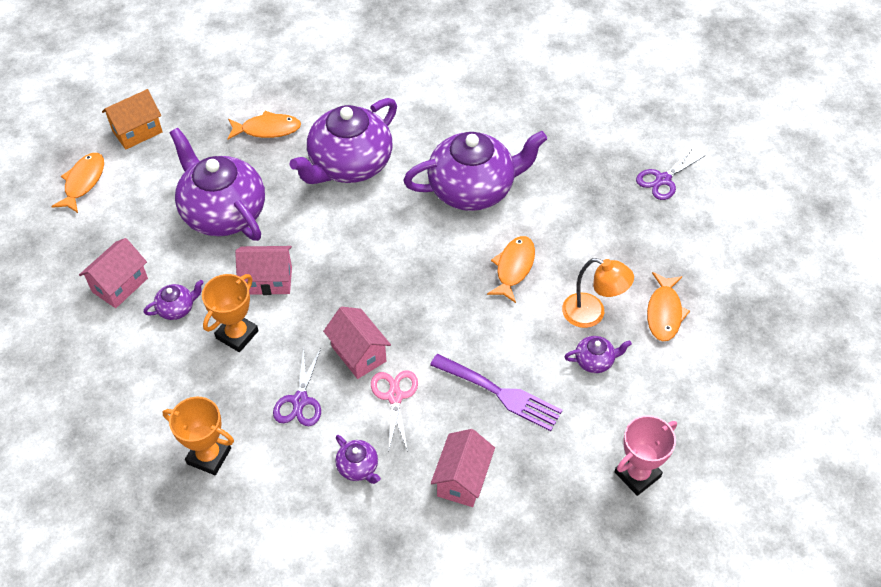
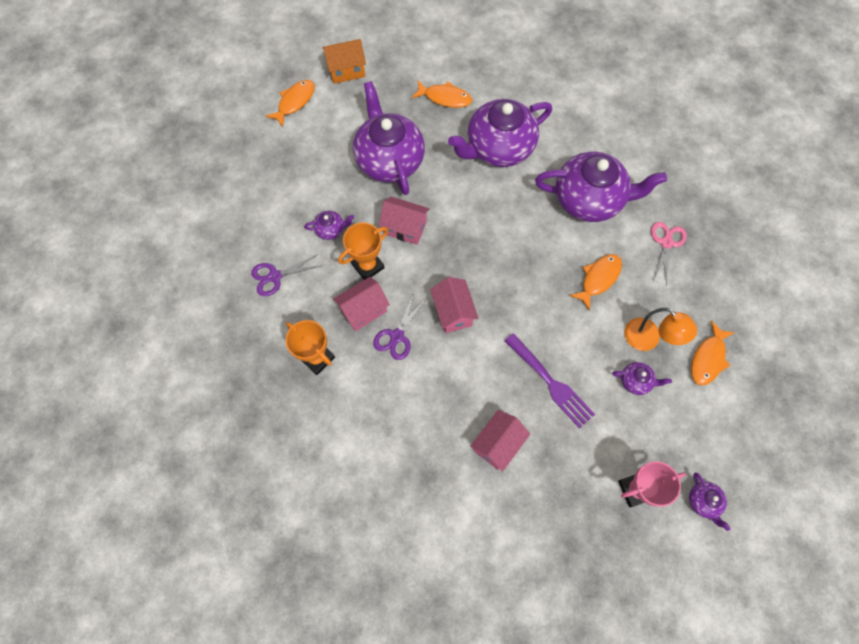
camera: 20 degrees right, 15 degrees up
pink house [79,238,148,308] -> pink house moved to [333,277,390,331]
purple teapot [335,435,381,484] -> purple teapot moved to [689,472,731,531]
pink scissors [371,370,418,452] -> pink scissors moved to [651,222,687,285]
purple scissors [636,148,704,200] -> purple scissors moved to [251,254,320,296]

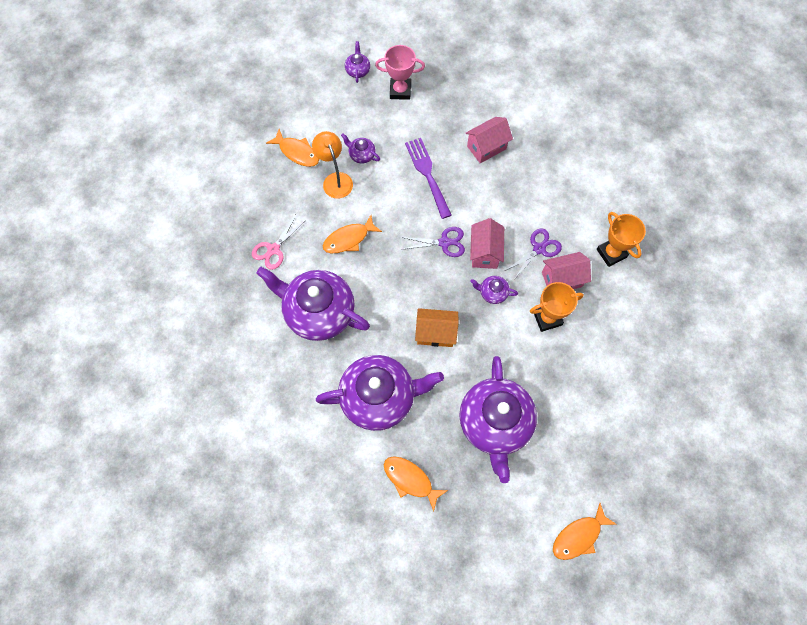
camera: 160 degrees left, 0 degrees up
purple scissors [251,254,320,296] -> purple scissors moved to [401,227,465,257]
purple teapot [304,211,354,240] -> purple teapot moved to [470,276,518,304]
orange house [323,39,366,84] -> orange house moved to [415,308,459,347]
pink house [379,197,429,245] -> none
orange fish [691,321,734,386] -> orange fish turned 75 degrees clockwise [266,129,319,167]

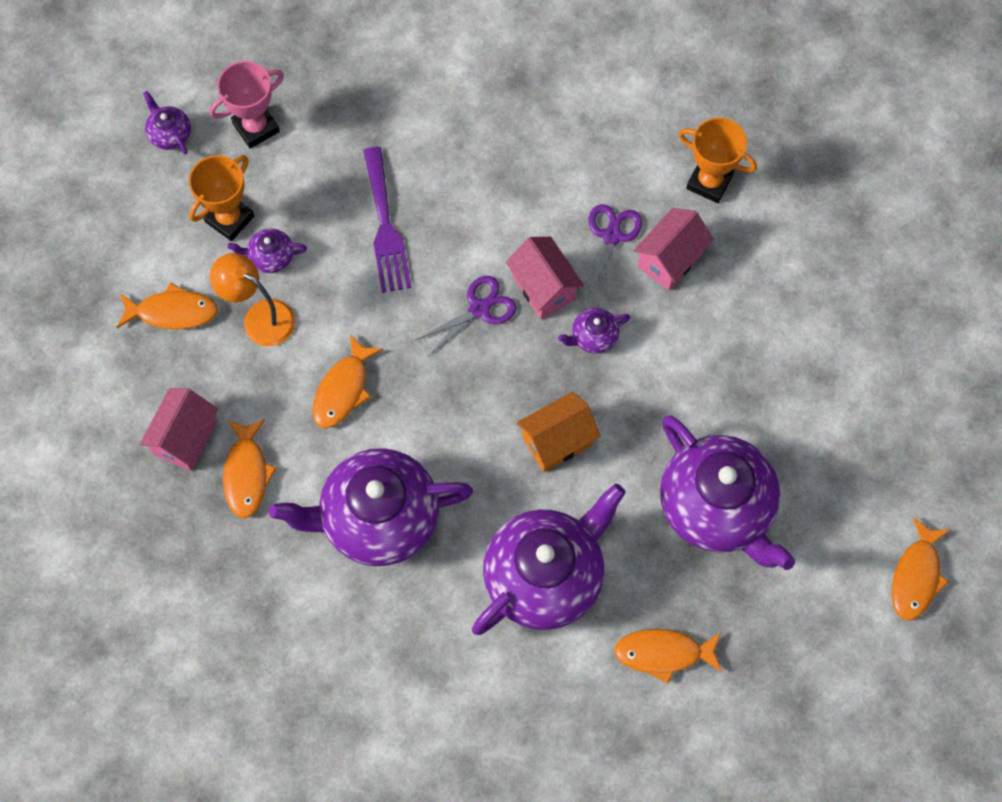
camera: 35 degrees left, 0 degrees up
pink scissors [252,215,305,270] -> orange fish [223,419,277,518]
purple fork [405,138,452,219] -> purple fork turned 135 degrees counterclockwise [363,147,411,293]
pink house [465,117,513,163] -> pink house moved to [140,388,218,471]
orange trophy [530,282,584,332] -> orange trophy moved to [189,155,254,241]

